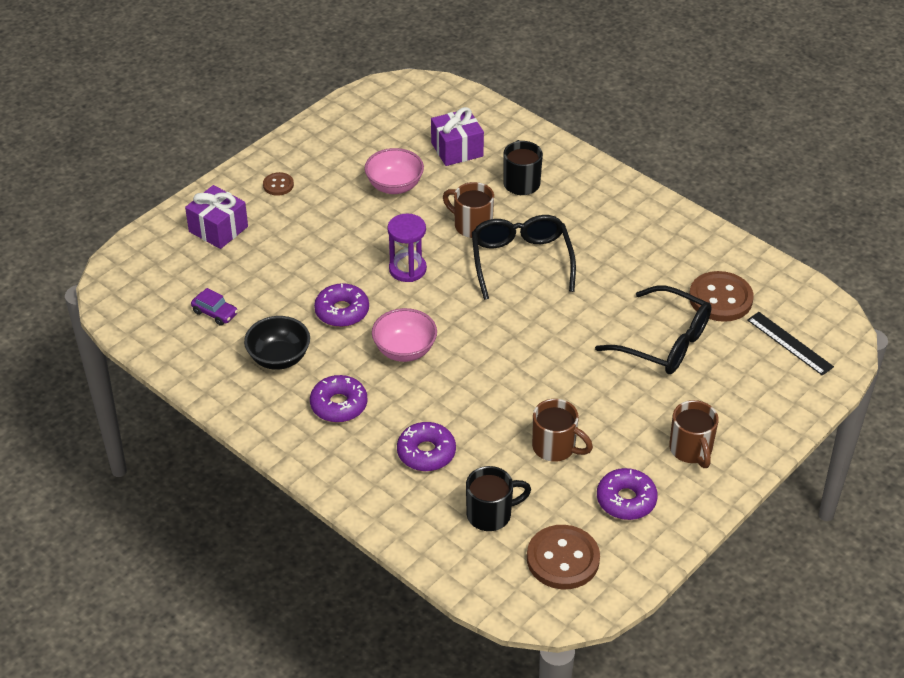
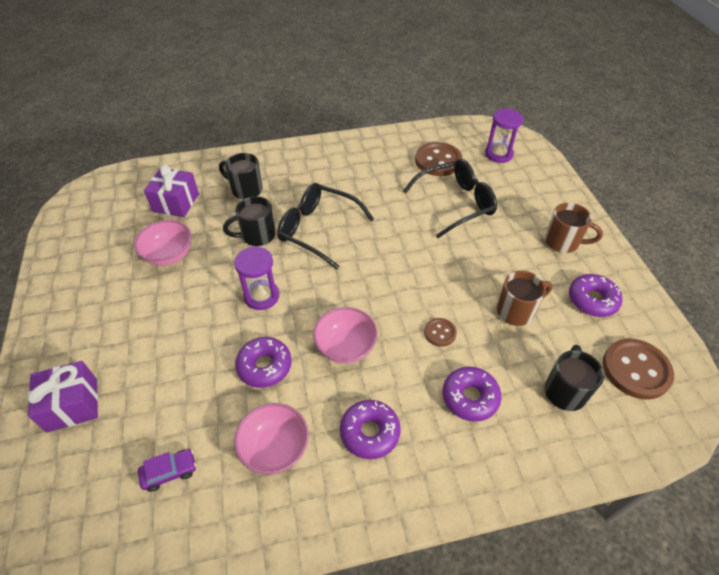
camera: 55 degrees left, 5 degrees up
black bowl [244,316,310,370] -> pink bowl [234,403,309,474]
brown button [263,172,294,196] -> brown button moved to [424,318,457,347]
brown mug [443,182,494,238] -> black mug [223,196,276,246]
black ruler [747,312,834,376] -> purple hourglass [485,108,523,163]

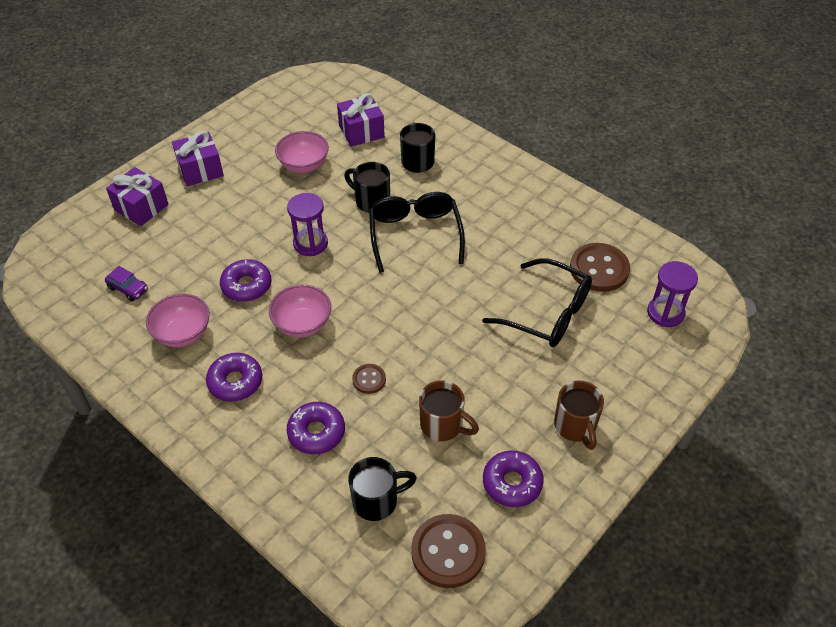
camera: 55 degrees right, 0 degrees up
none -> purple gift [172,131,224,186]

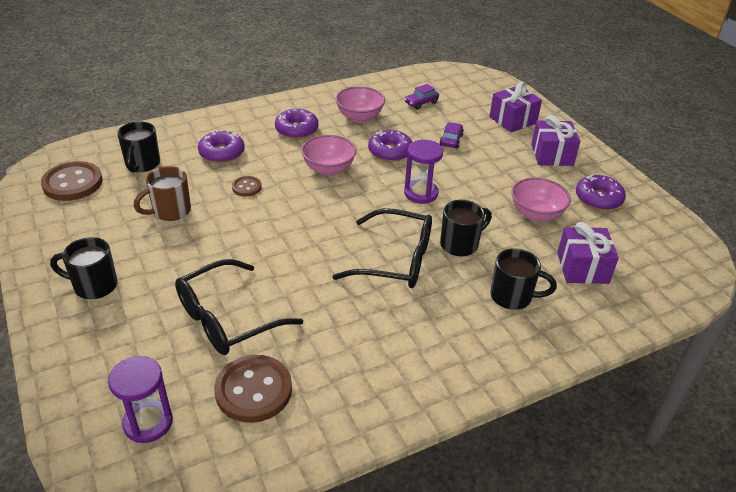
camera: 110 degrees right, 10 degrees down
purple donut [483,450,544,507] -> purple donut moved to [576,175,626,210]
brown mug [554,381,604,450] -> black mug [50,237,118,299]
none -> purple car [440,122,464,149]

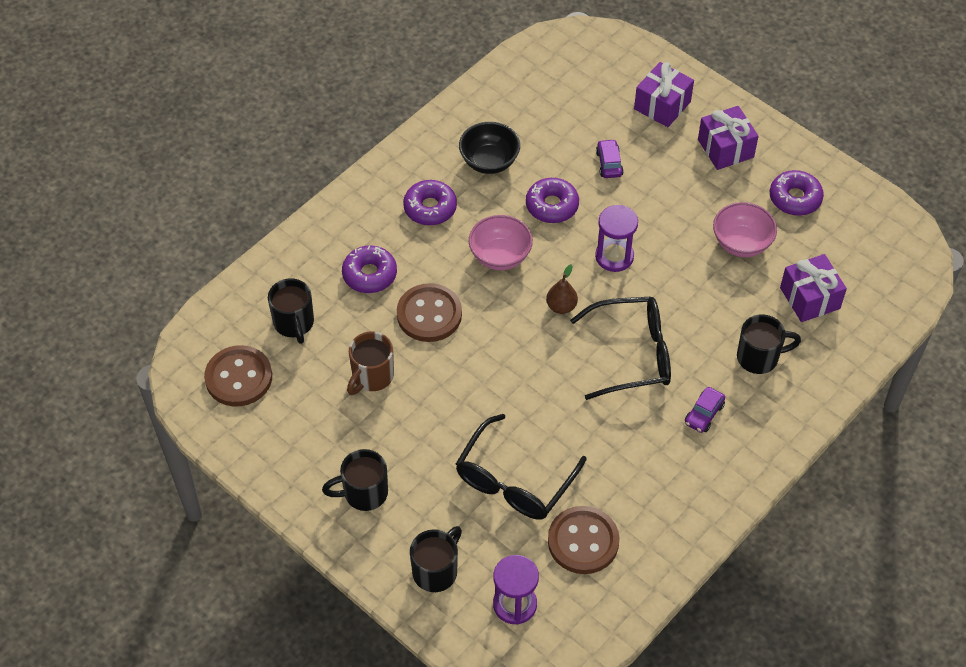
camera: 20 degrees left, 15 degrees up
brown button [232,176,262,196] -> brown button [397,283,462,342], size x1.93
pink bowl [336,86,385,123] -> black bowl [459,122,520,174]
purple car [404,84,439,109] -> purple car moved to [685,387,725,433]
black mug [440,200,492,256] -> black mug moved to [410,526,462,592]
none -> brown pear [546,264,578,314]

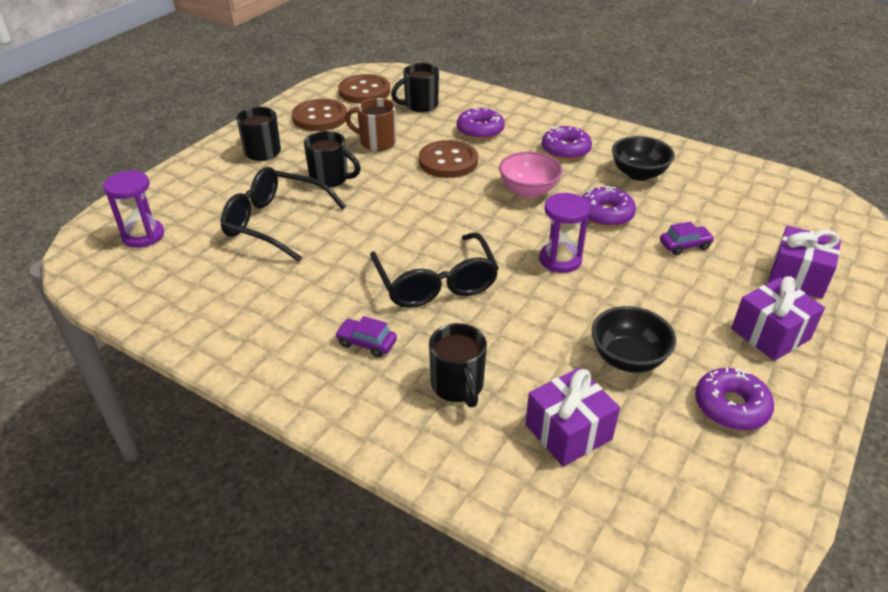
camera: 80 degrees right, 15 degrees down
black mug [410,526,462,592] -> black mug moved to [304,131,361,188]
brown pear [546,264,578,314] -> none
brown button [548,506,620,574] -> brown button moved to [292,99,347,131]
pink bowl [713,202,777,257] -> black bowl [592,306,676,373]

